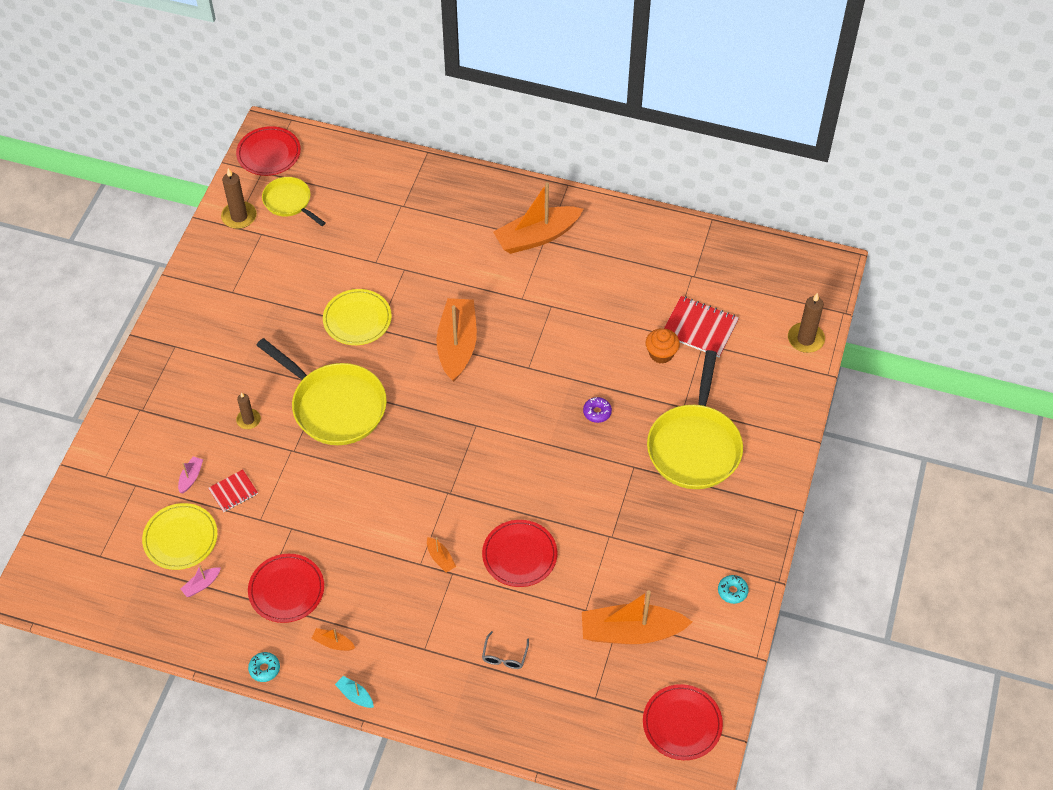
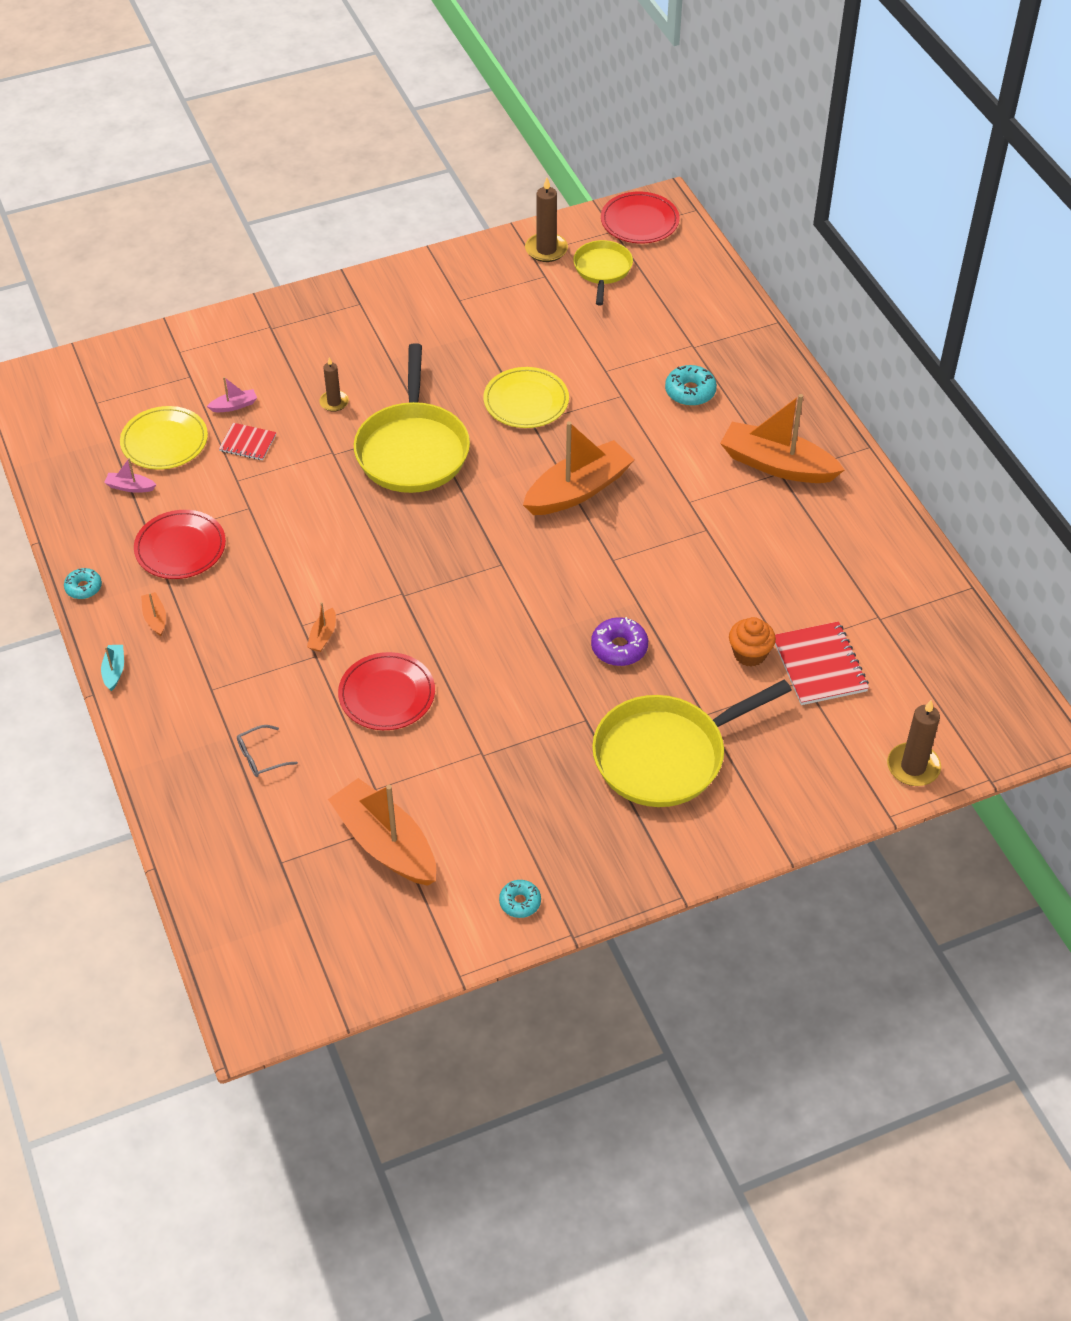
camera: 50 degrees right, 5 degrees down
purple donut [583,397,612,423] -> purple donut [591,617,648,666], size x1.50
red plate [643,684,723,760] -> none
none -> turquoise donut [665,365,717,406]

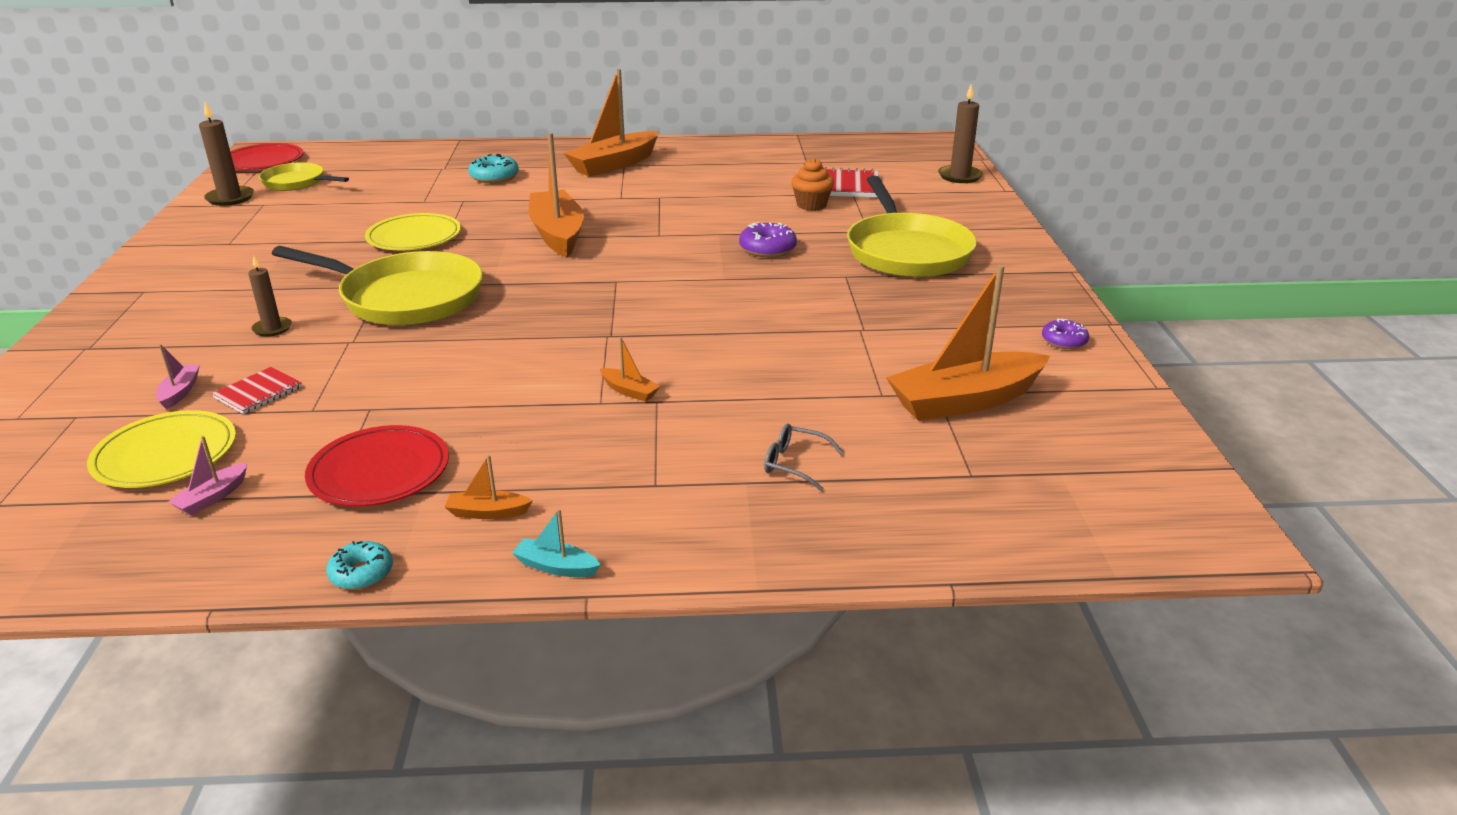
camera: 70 degrees left, 20 degrees down
grey glasses [237,725,298,777] -> grey glasses turned 120 degrees clockwise [764,424,844,491]
red plate [338,652,435,730] -> none
turquoise donut [499,880,541,918] -> purple donut [1042,318,1089,349]

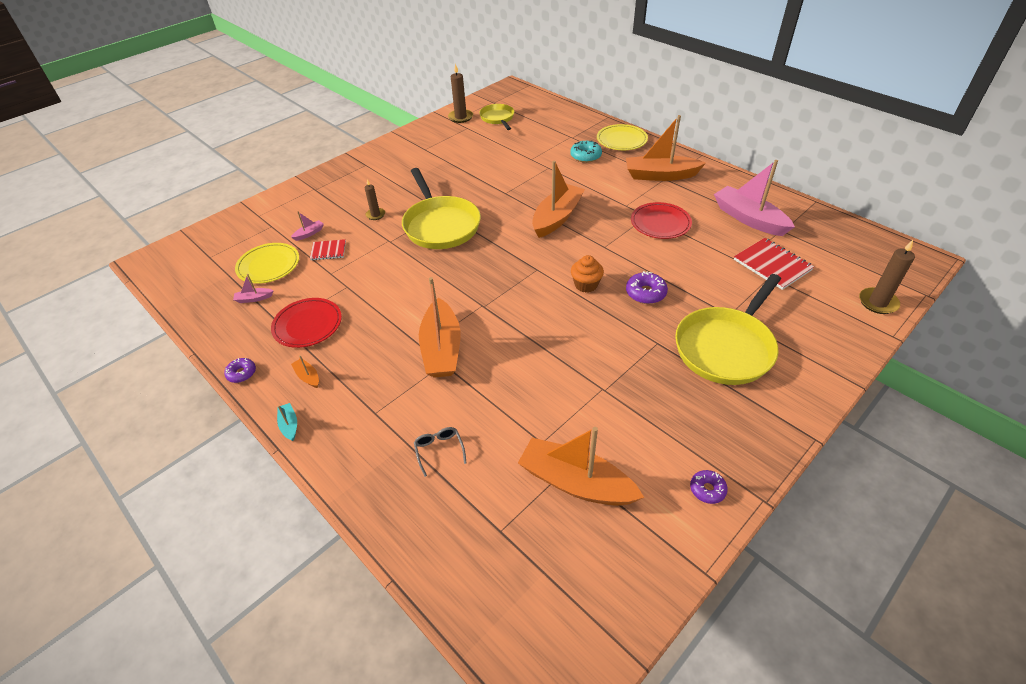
camera: 50 degrees right, 15 degrees up
red plate [230,143,303,170] -> red plate moved to [631,202,692,239]
turquoise donut [326,541,393,590] -> purple donut [224,358,256,383]
yellow plate [365,213,461,250] -> yellow plate moved to [597,124,648,150]
orange boat [600,337,660,402] -> orange boat [419,277,460,378], size x2.42
orange cupcake [791,158,834,211] -> orange cupcake moved to [571,255,604,293]
none -> pink boat [714,160,795,236]

